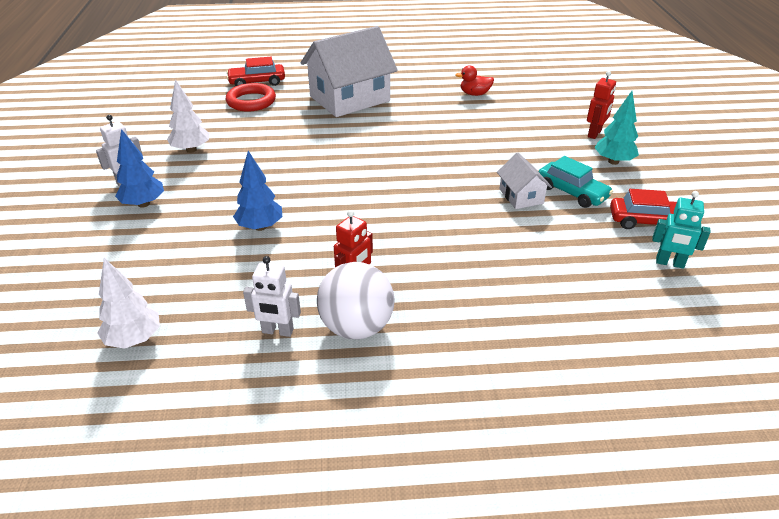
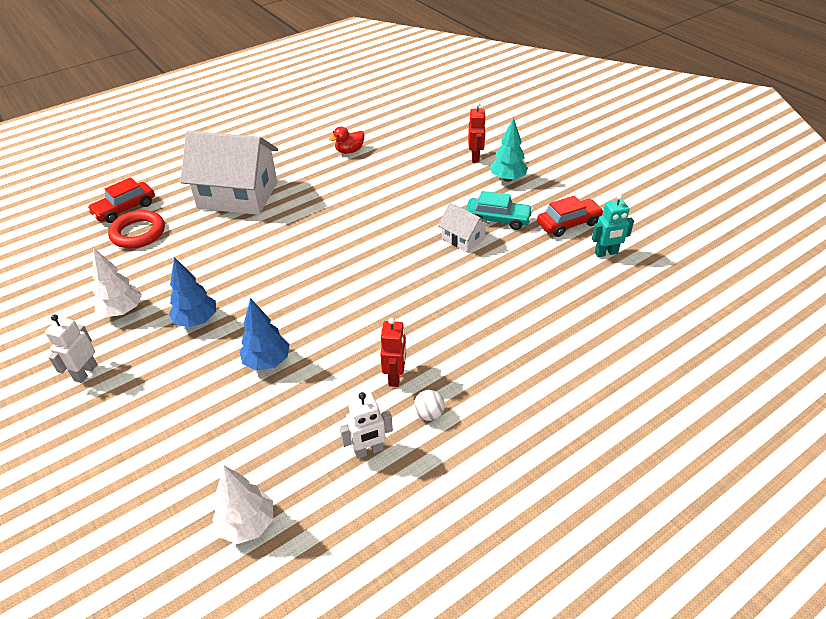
camera: 30 degrees left, 5 degrees up
blue tree [115,129,164,208] -> blue tree moved to [169,257,216,327]
white house [300,26,398,117] -> white house turned 75 degrees clockwise [180,131,278,215]
white ball [317,262,394,339] -> white ball [414,390,445,421], size x0.44

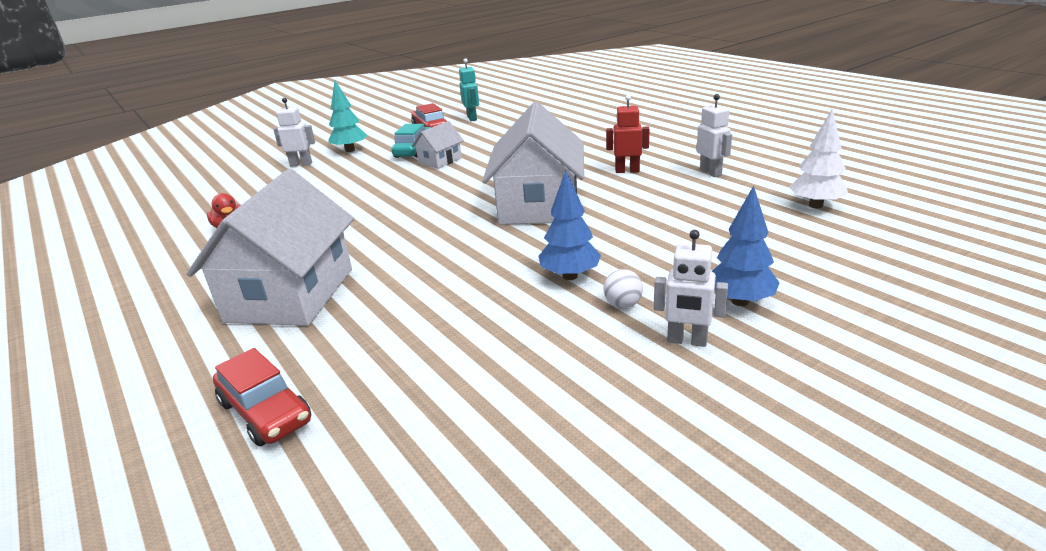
camera: 90 degrees left, 15 degrees down
white tree [92,248,142,317] -> none
red ring [108,210,165,249] -> none
blue tree [239,298,290,371] -> blue tree moved to [711,186,780,306]
white ball [414,390,445,421] -> white ball moved to [604,269,643,308]
red robot [468,102,486,163] -> white robot [273,98,315,166]
none -> white house [482,102,584,225]

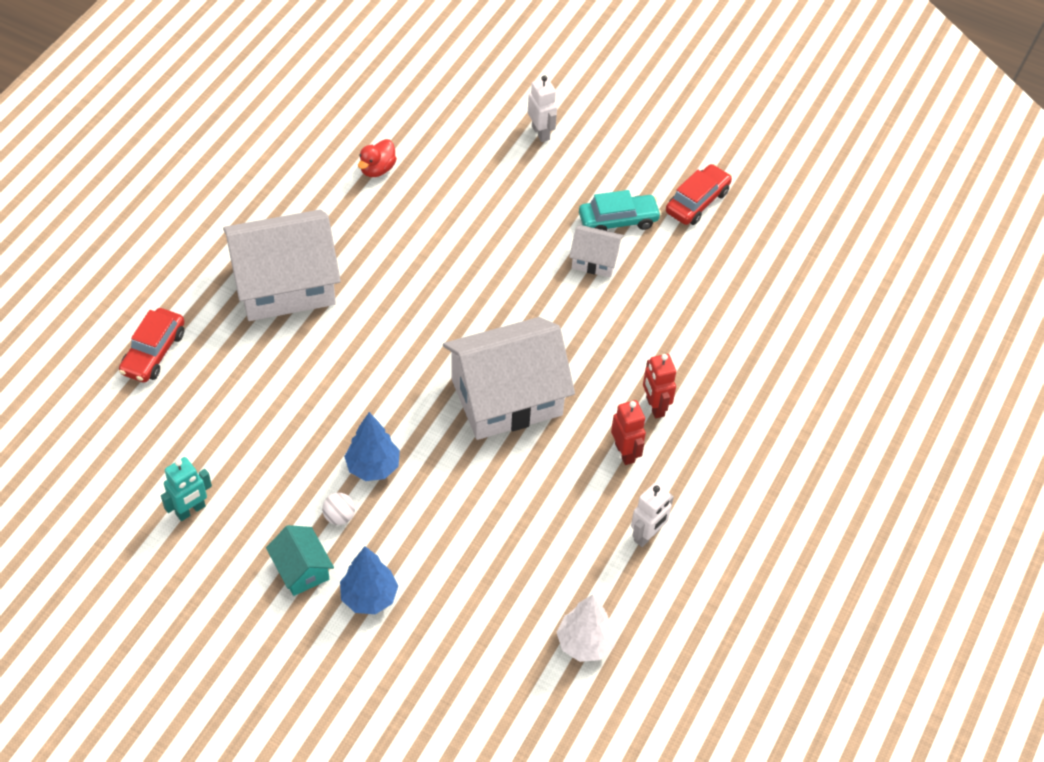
camera: 60 degrees right, 25 degrees up
turquoise tree [328,80,368,152] -> none
turquoise robot [459,58,479,121] -> turquoise robot moved to [161,457,212,521]
white robot [654,230,728,347] -> turquoise house [266,525,334,596]
none -> red robot [643,354,676,419]

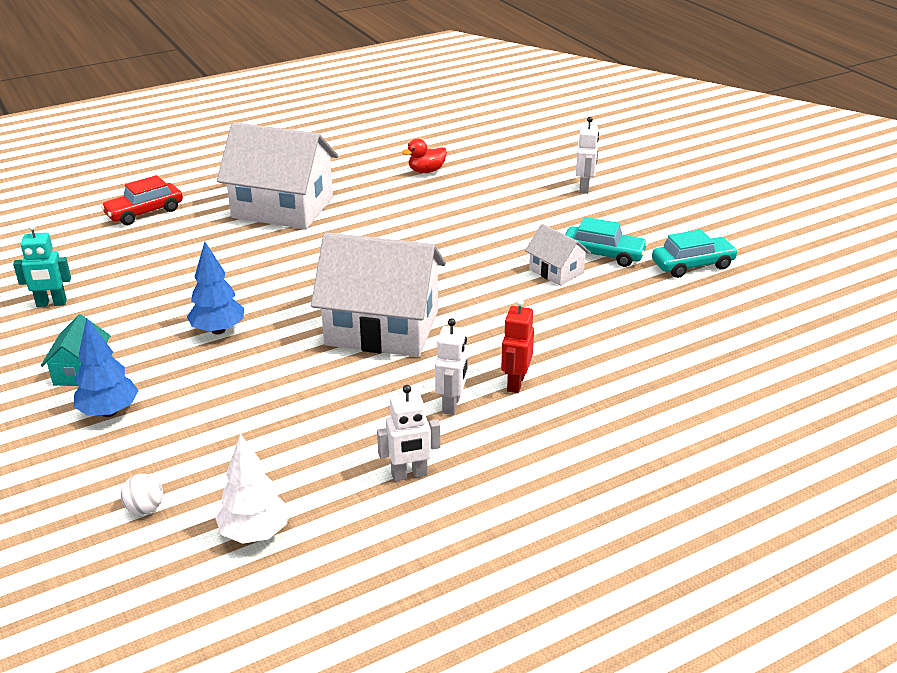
camera: 35 degrees right, 20 degrees down
white ball [322,493,355,525] -> white ball moved to [121,474,163,515]
red robot [611,400,646,465] -> white robot [435,318,468,415]
red car [666,164,732,225] -> turquoise car [652,229,738,278]

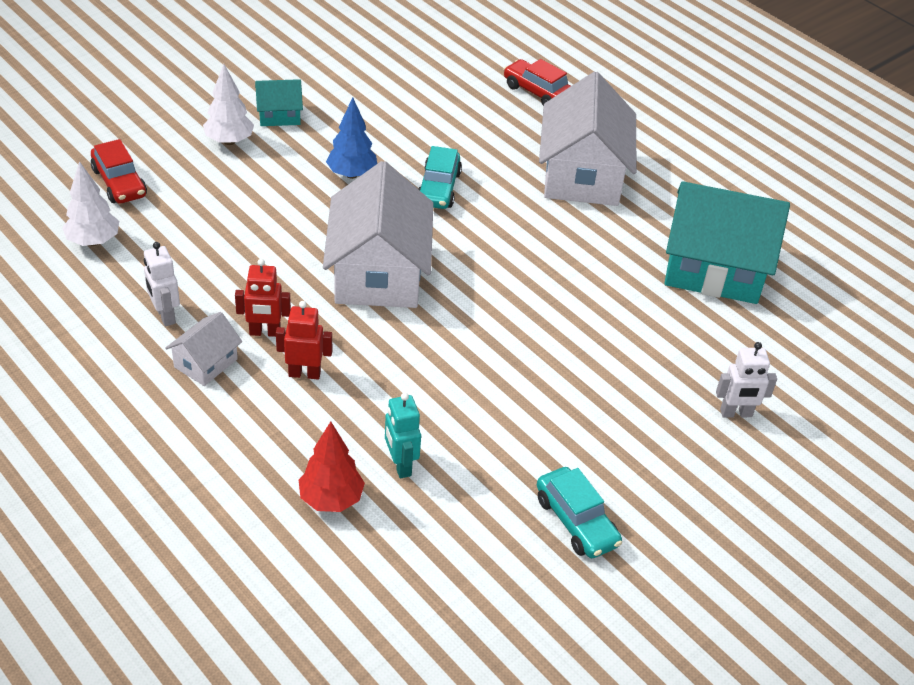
camera: 75 degrees right, 10 degrees up
turquoise robot [13,223,71,307] -> turquoise robot moved to [385,393,421,478]
blue tree [74,318,139,417] -> white tree [203,64,254,145]
white ball [121,474,163,515] -> red car [91,139,147,203]
red duck [402,139,447,173] -> turquoise house [664,181,790,304]
white robot [435,318,468,415] -> red robot [235,259,291,337]
white house [525,224,591,286] -> white house moved to [166,312,242,386]
turquoise car [565,217,648,267] -> turquoise car moved to [418,146,462,209]
none -> red tree [299,421,365,512]

